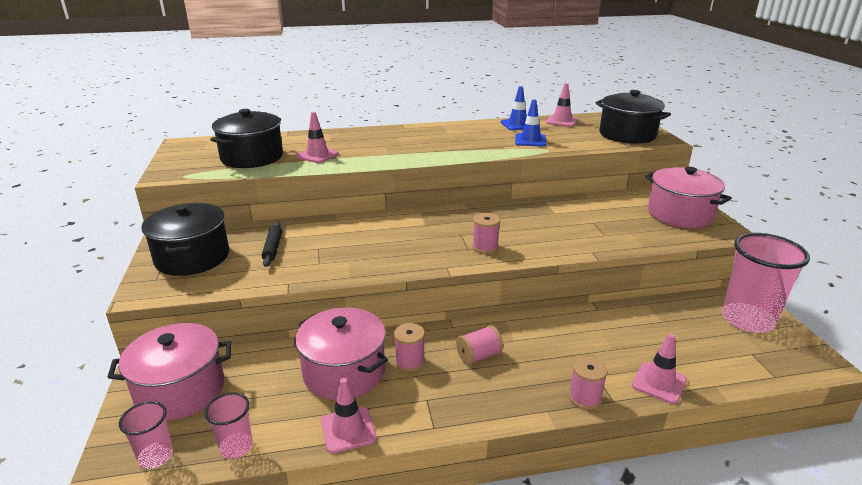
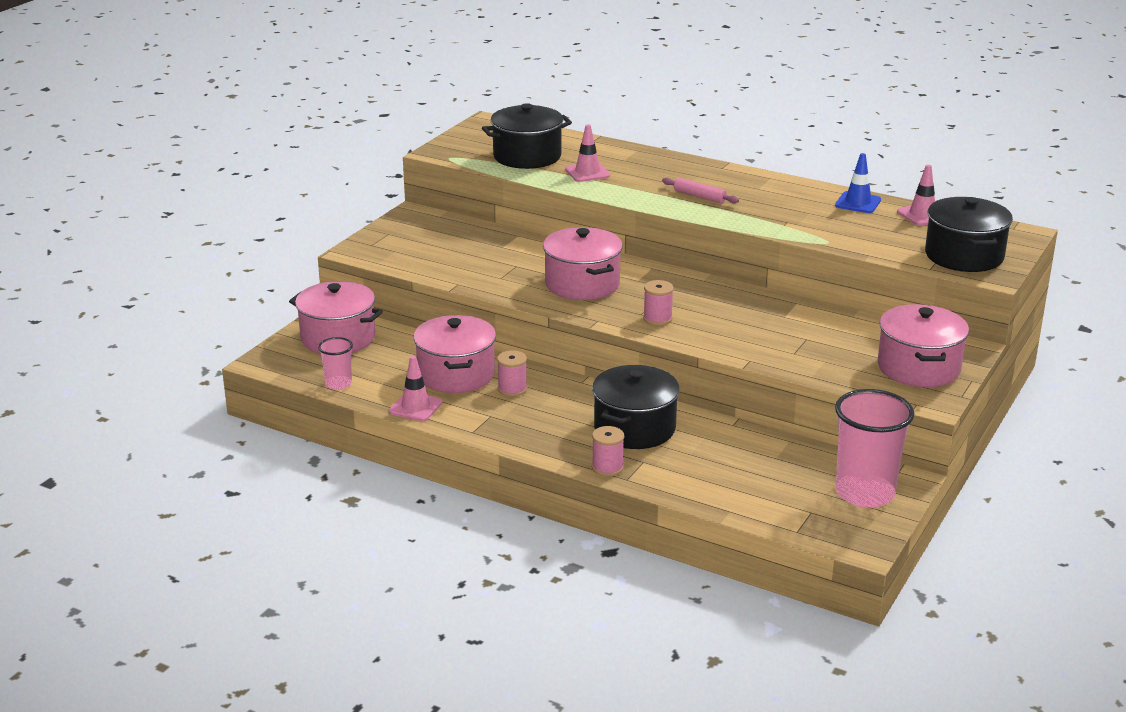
camera: 40 degrees right, 0 degrees up
pink cup [119,401,173,469] -> none
black pot [141,203,229,276] -> black pot moved to [592,365,680,449]
black rolling pin [262,222,282,267] -> none
pink spool [456,325,503,365] -> none
blue traffic cone [515,100,547,147] -> none
pink traffic cone [632,333,687,404] -> none
none -> pink pot [543,227,623,300]
none -> pink rolling pin [662,178,739,203]

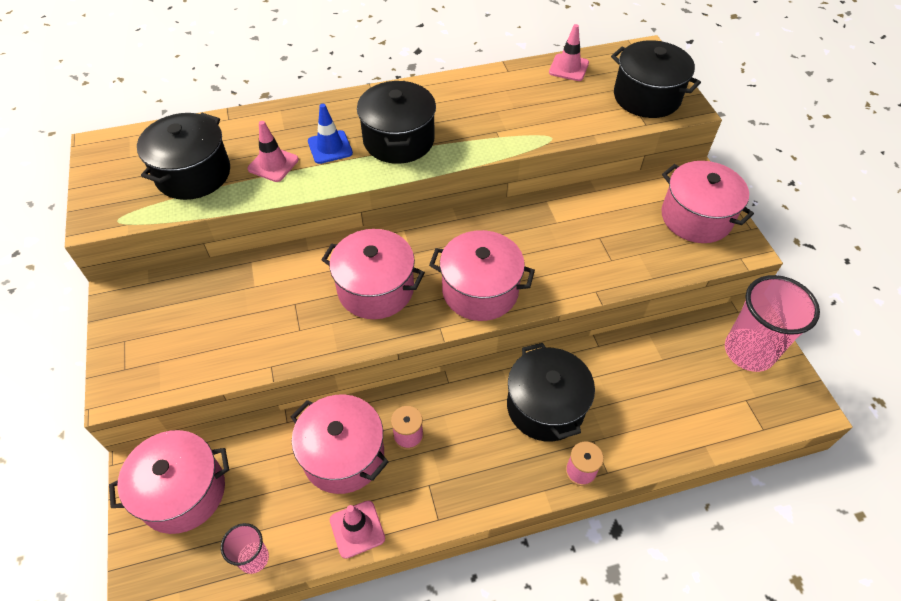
camera: 45 degrees left, 25 degrees up
pink spool [643,280,674,326] -> pink pot [429,230,535,321]
pink rolling pin [662,178,739,203] -> black pot [357,81,436,164]
blue traffic cone [835,153,881,213] -> blue traffic cone moved to [308,104,353,164]

